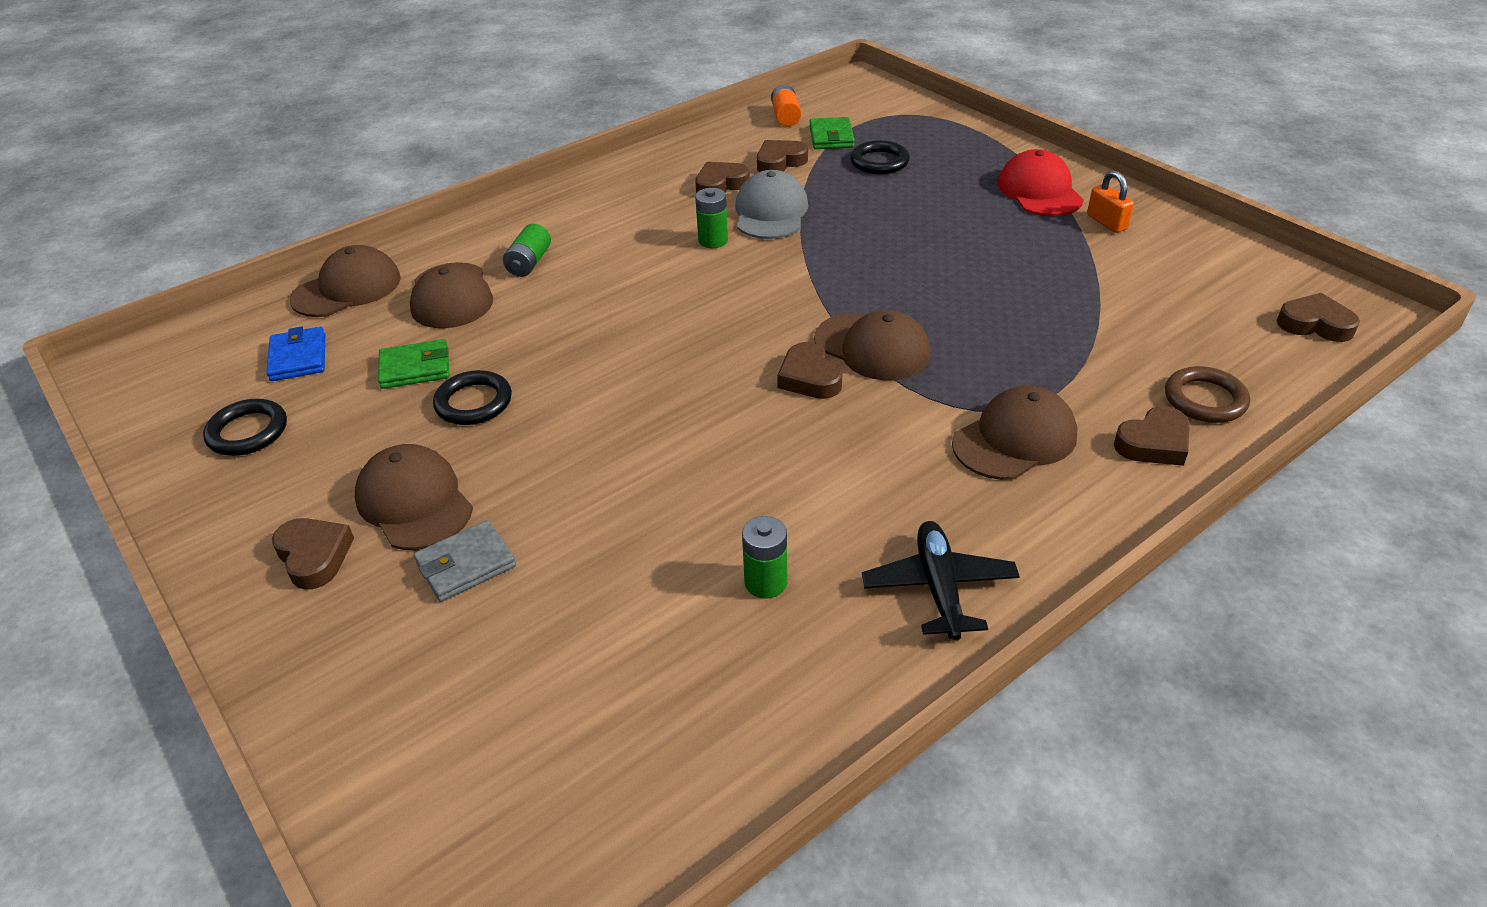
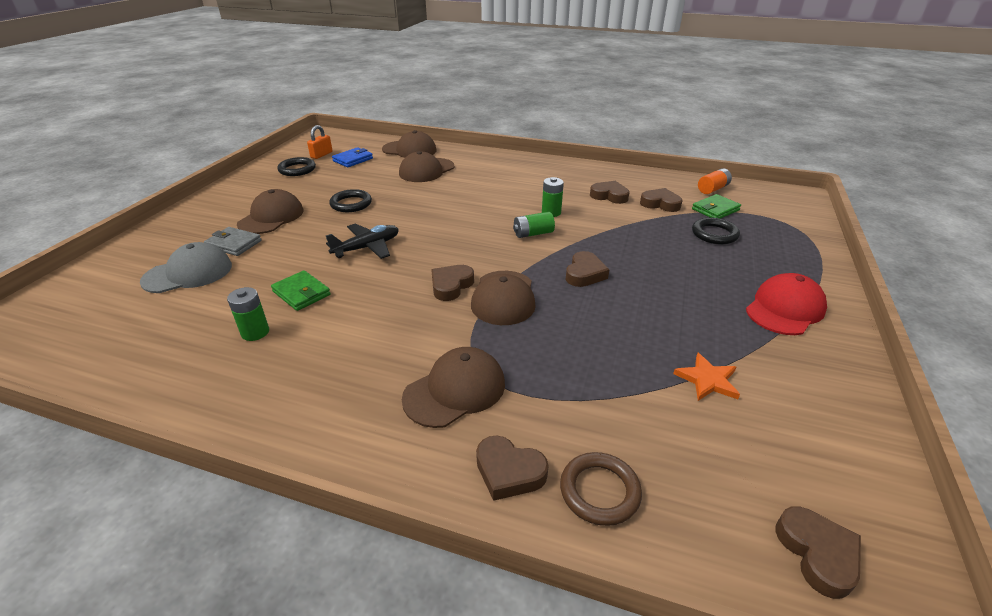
camera: 55 degrees right, 5 degrees down
brown heart [272,518,354,590] -> brown heart moved to [566,251,609,287]
green wallet [378,339,449,389] -> green wallet moved to [271,270,331,311]
green battery [503,224,551,277] -> green battery moved to [513,212,555,238]
grey cap [735,170,809,239] -> grey cap moved to [140,242,232,293]
black plane [862,521,1020,640] -> black plane moved to [326,224,399,259]
brown cap [952,386,1078,480] -> brown cap turned 60 degrees counterclockwise [402,347,505,428]
orange padlock [1087,170,1134,233] -> orange padlock moved to [307,125,333,159]
none -> orange star [673,353,740,401]

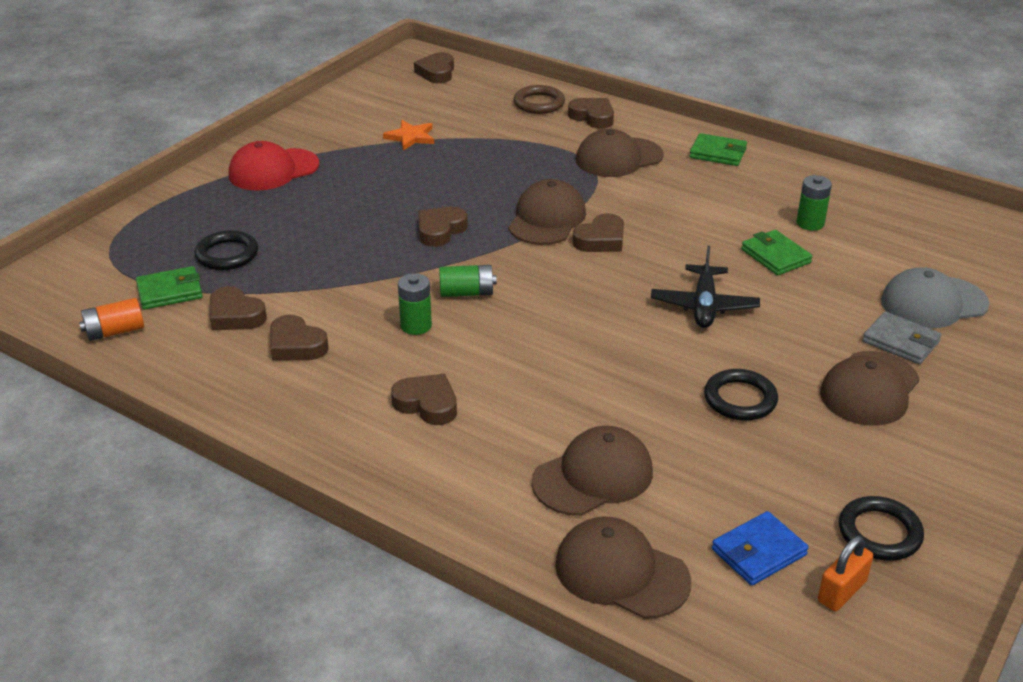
camera: 165 degrees left, 0 degrees up
black plane [326,224,399,259] -> black plane turned 60 degrees counterclockwise [651,246,760,328]
none -> brown heart [391,374,457,425]
none -> green wallet [689,133,747,166]

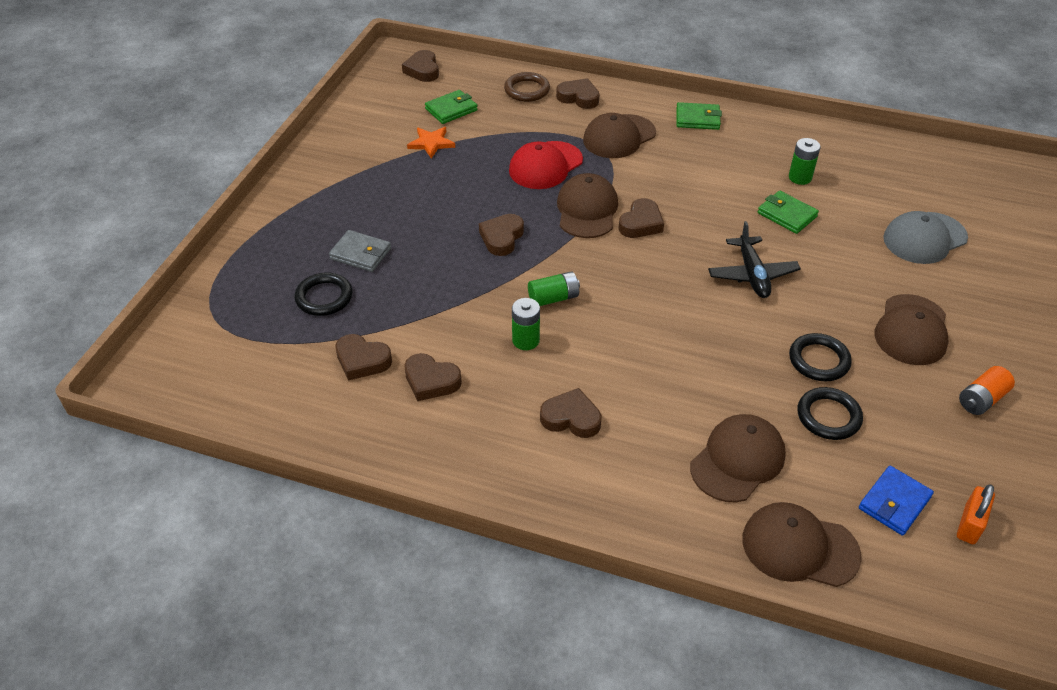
camera: 15 degrees left, 10 degrees up
orange battery [79,298,144,341] -> orange battery moved to [959,366,1015,415]
green wallet [136,266,203,310] -> green wallet moved to [425,90,478,124]
red cap [229,141,319,191] -> red cap moved to [509,141,583,189]
black ring [839,496,924,561] -> black ring moved to [797,387,863,440]
grey wallet [862,312,942,365] -> grey wallet moved to [329,230,391,272]

